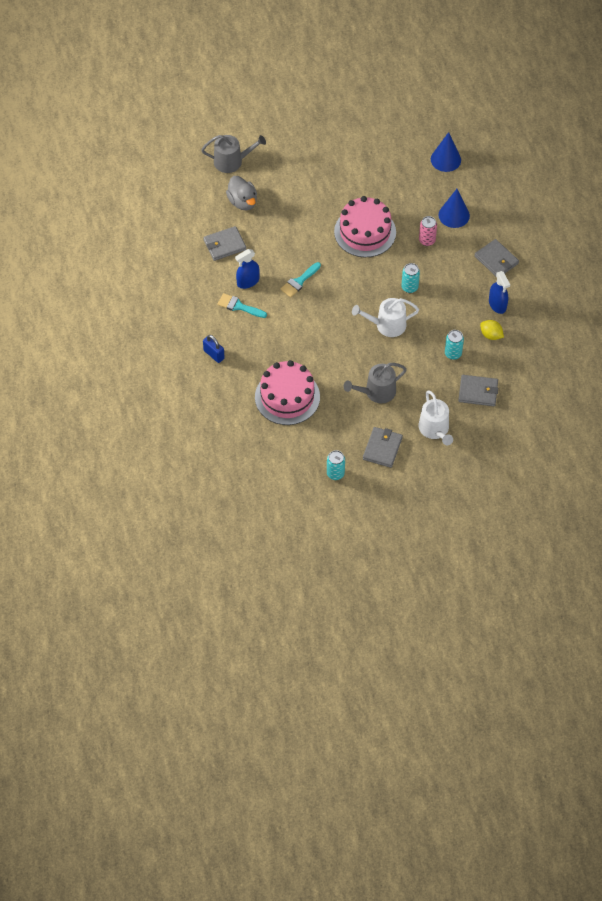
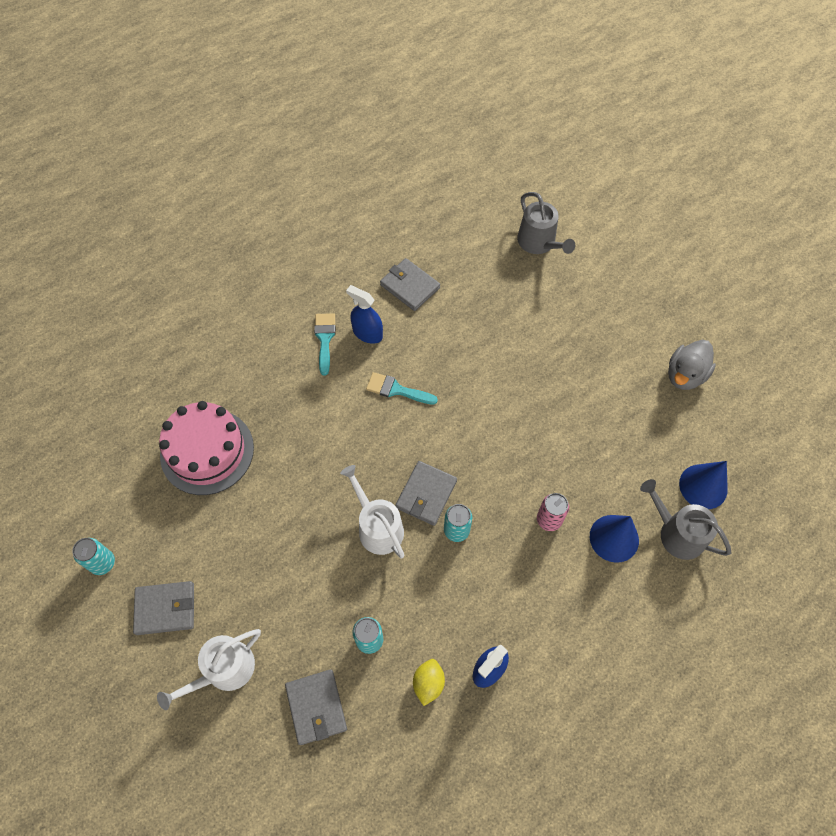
camera: 65 degrees right, 5 degrees up
blue padlock [203,335,225,363] -> none
grey duck [226,176,257,210] -> grey duck moved to [668,340,716,390]
pink cake [334,196,396,257] -> none
grey watering can [344,363,407,403] -> grey watering can moved to [640,479,731,560]
grey wallet [474,239,519,276] -> grey wallet moved to [395,461,457,526]

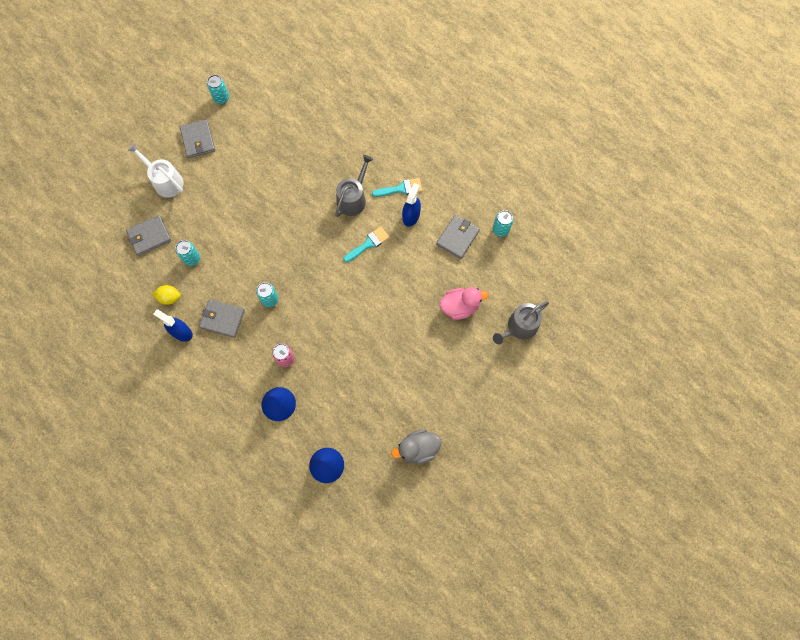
camera: 80 degrees right, 10 degrees up
pink cake [159,401,254,495] -> none
white watering can [340,465,405,558] -> none
turquoise brush [366,372,438,405] -> turquoise brush turned 45 degrees clockwise [343,226,390,262]
grey wallet [395,461,457,526] -> grey wallet moved to [199,299,245,338]
grey watering can [640,479,731,560] -> grey watering can moved to [335,155,373,217]
grey duck [668,340,716,390] -> grey duck turned 45 degrees counterclockwise [391,429,441,464]
none -> pink duck [440,287,489,320]
none -> turquoise can [493,210,513,237]

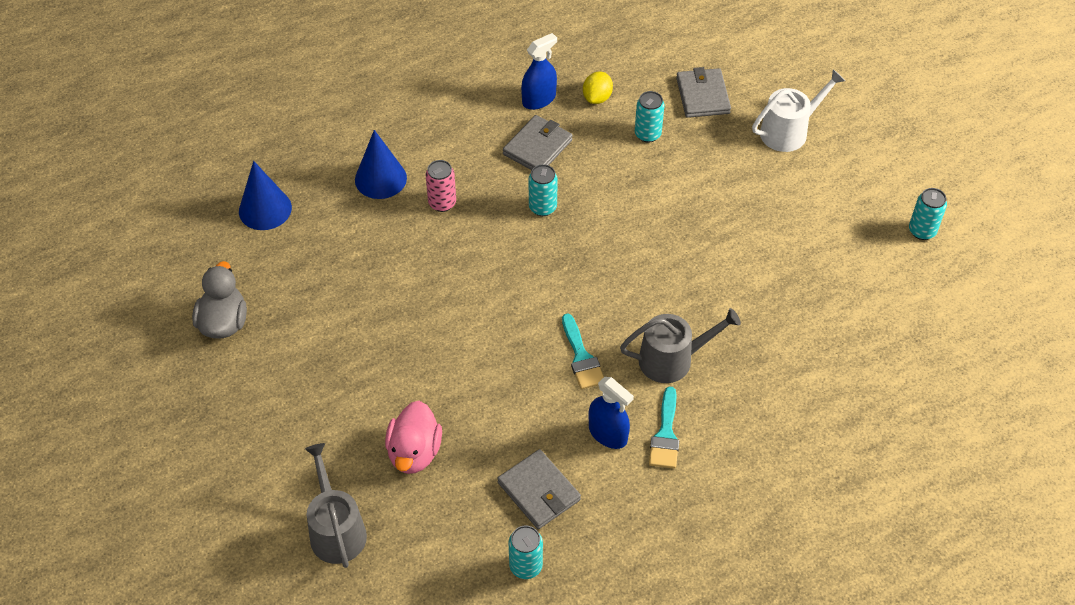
camera: 110 degrees right, 20 degrees down
grey wallet [180,119,215,158] -> none
grey watering can [335,155,373,217] -> grey watering can turned 60 degrees counterclockwise [620,308,741,383]

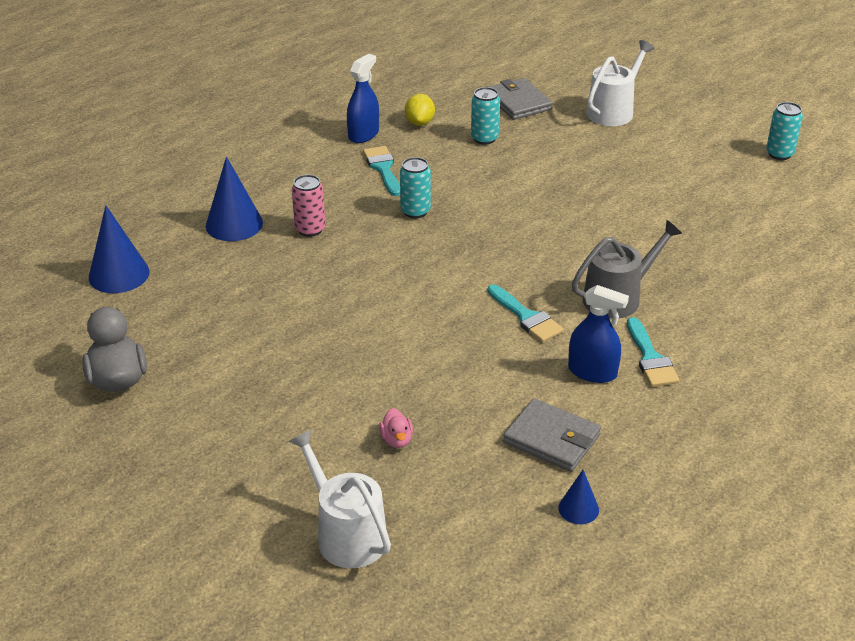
camera: 20 degrees left, 15 degrees down
grey watering can [305,443,367,568] -> white watering can [289,430,391,568]
pink duck [385,401,442,474] -> pink duck [379,408,413,448], size x0.51
grey wallet [503,115,573,170] -> turquoise brush [363,146,400,196]
turquoise can [509,526,543,579] -> blue cone [558,470,599,524]

